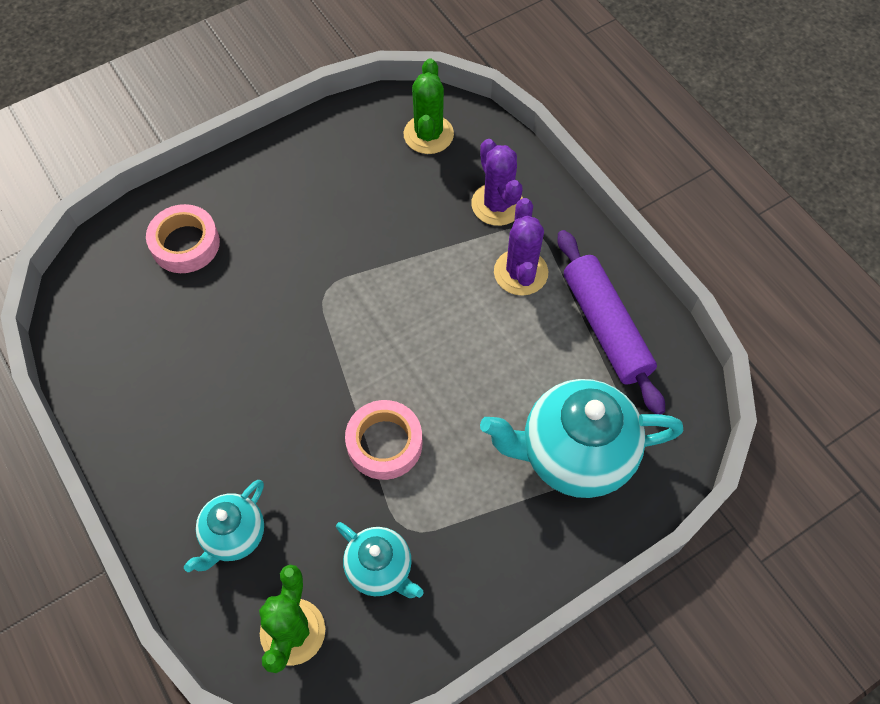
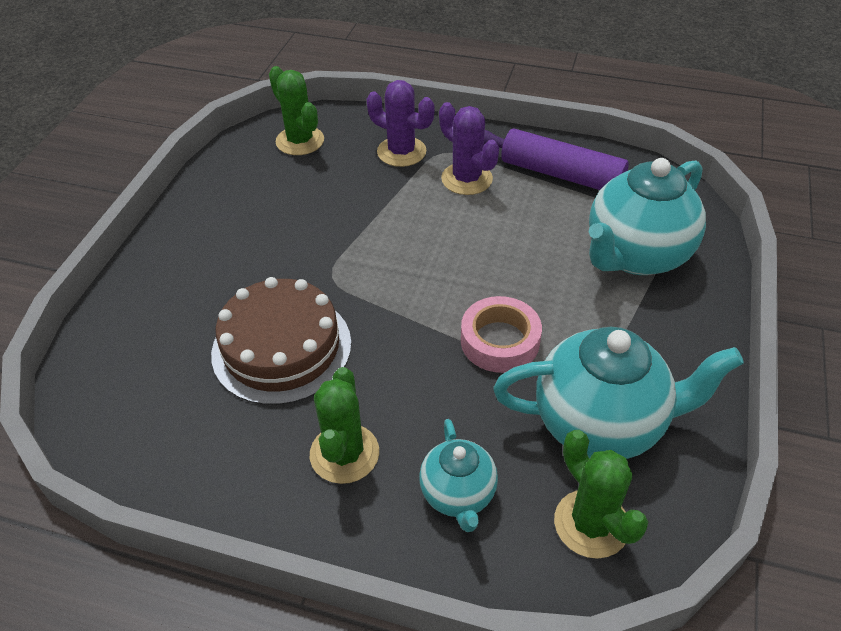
camera: 40 degrees left, 15 degrees down
pink tape [146,204,220,273] -> none
turquoise teapot [336,522,424,598] -> turquoise teapot [493,327,744,459], size x1.82
none -> brown cake [211,277,351,405]
none -> green cactus [310,367,379,484]

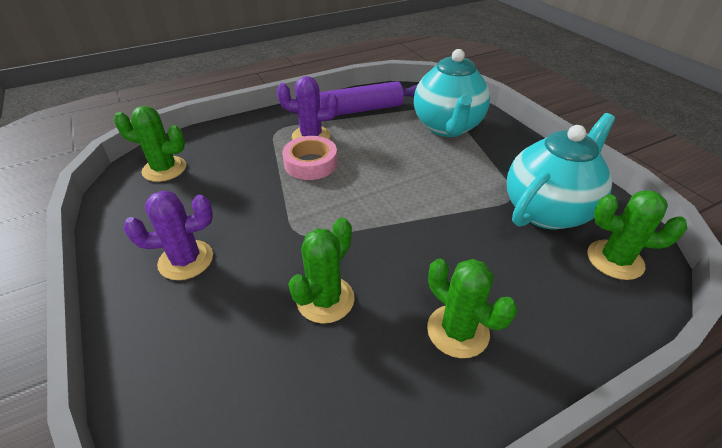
camera: 45 degrees left, 5 degrees down
brown cake [211,277,351,405] -> green cactus [288,218,355,324]
purple cactus [367,80,434,167] -> purple cactus moved to [124,191,213,280]
turquoise teapot [419,419,498,532] -> none
pink tape [461,296,542,373] -> pink tape moved to [282,136,337,180]

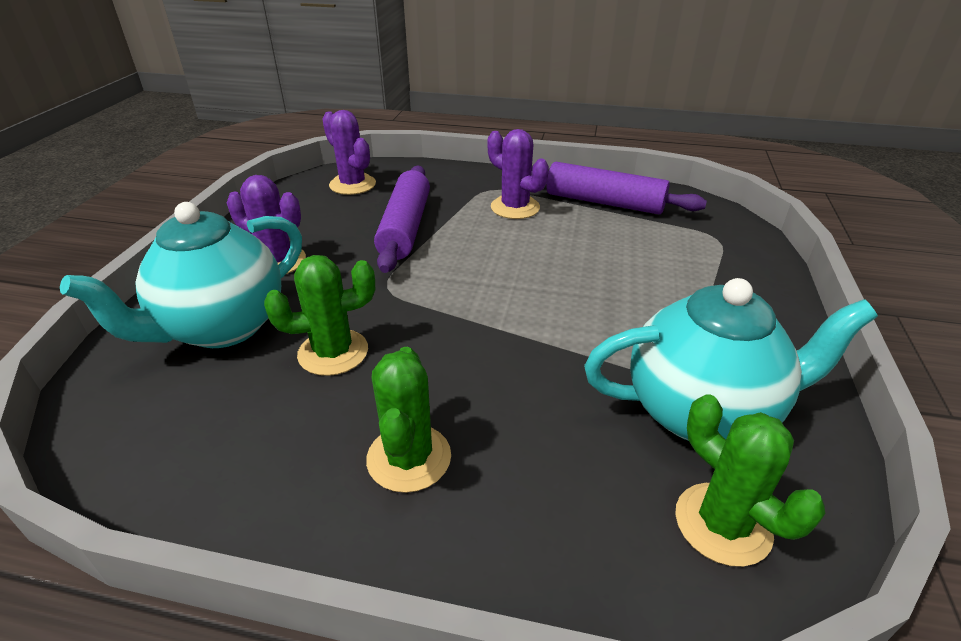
camera: 40 degrees right, 5 degrees down
green cactus [114,106,186,182] -> purple cactus [322,110,376,195]
pink tape [282,136,337,180] -> none
turquoise teapot [414,49,490,137] -> turquoise teapot moved to [60,202,302,348]
none -> purple rolling pin [374,166,430,273]

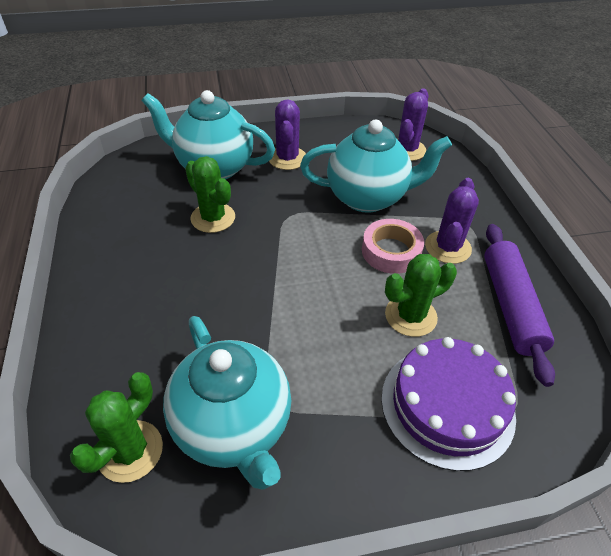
camera: 65 degrees right, 10 degrees up
green cactus [366,347,451,493] -> green cactus moved to [385,254,457,337]
purple rolling pin [374,166,430,273] -> turquoise teapot [300,120,452,213]
none -> pink tape [362,219,424,274]
none -> purple cake [381,337,516,471]

